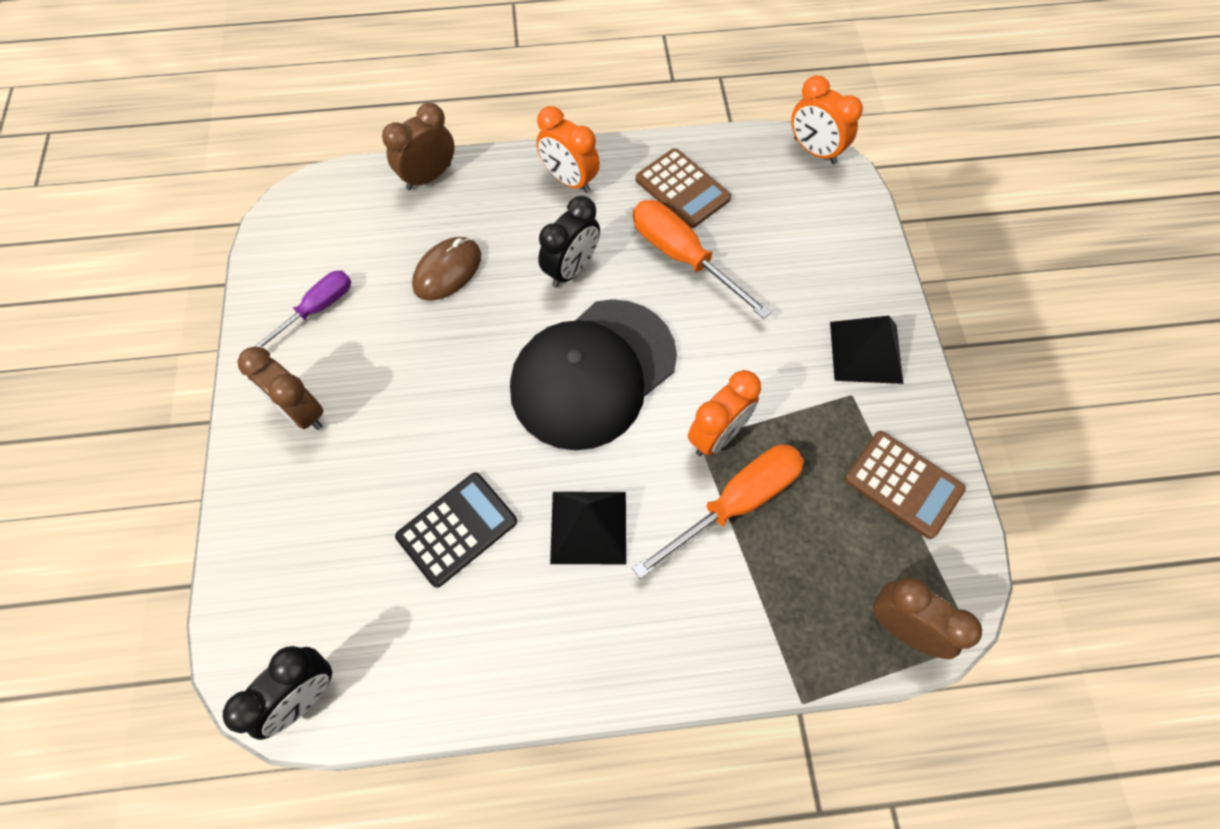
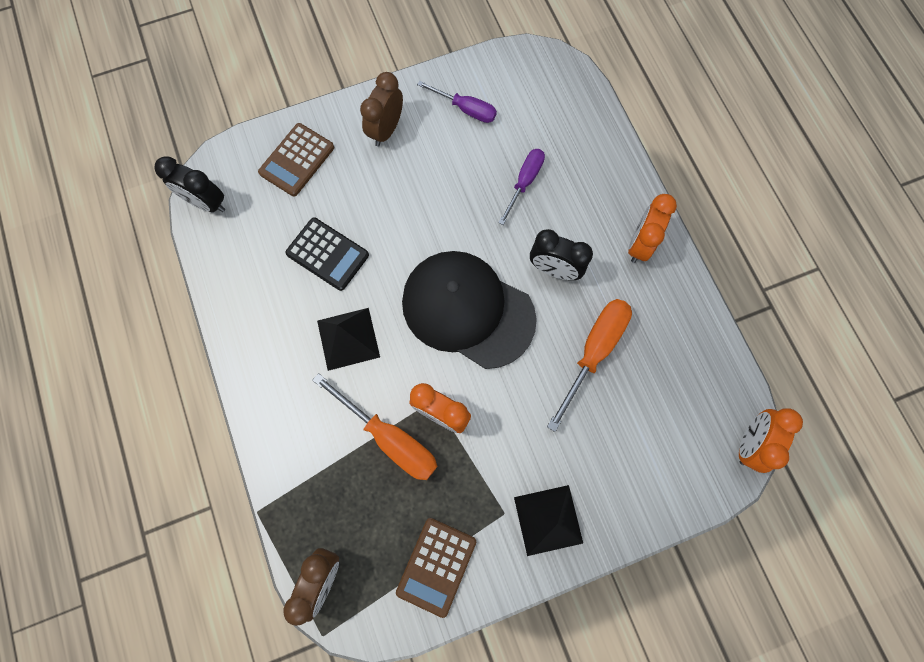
camera: 75 degrees right, 10 degrees up
brown clock [382,103,455,190] -> none
brown mouse [412,237,481,301] -> purple screwdriver [498,149,545,225]
brown calculator [636,148,731,228] -> brown calculator moved to [258,123,334,196]

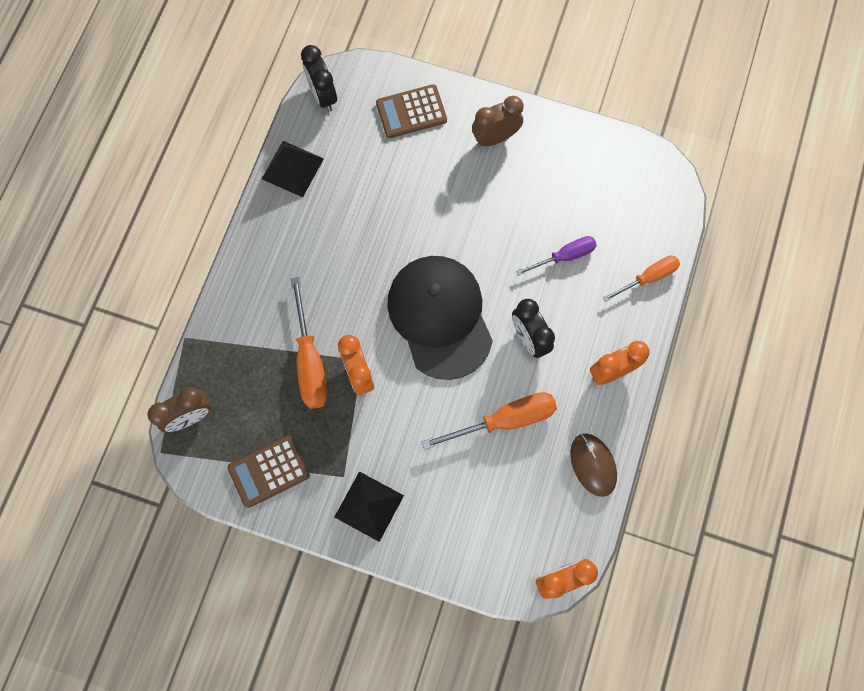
camera: 40 degrees right, 0 degrees up
black calculator [285,218,369,291] -> none
black pyramid [317,308,380,371] -> black pyramid moved to [262,141,324,197]
purple screwdriver [417,81,497,123] -> none
none -> brown mouse [570,433,617,497]
none -> orange screwdriver [603,256,680,302]

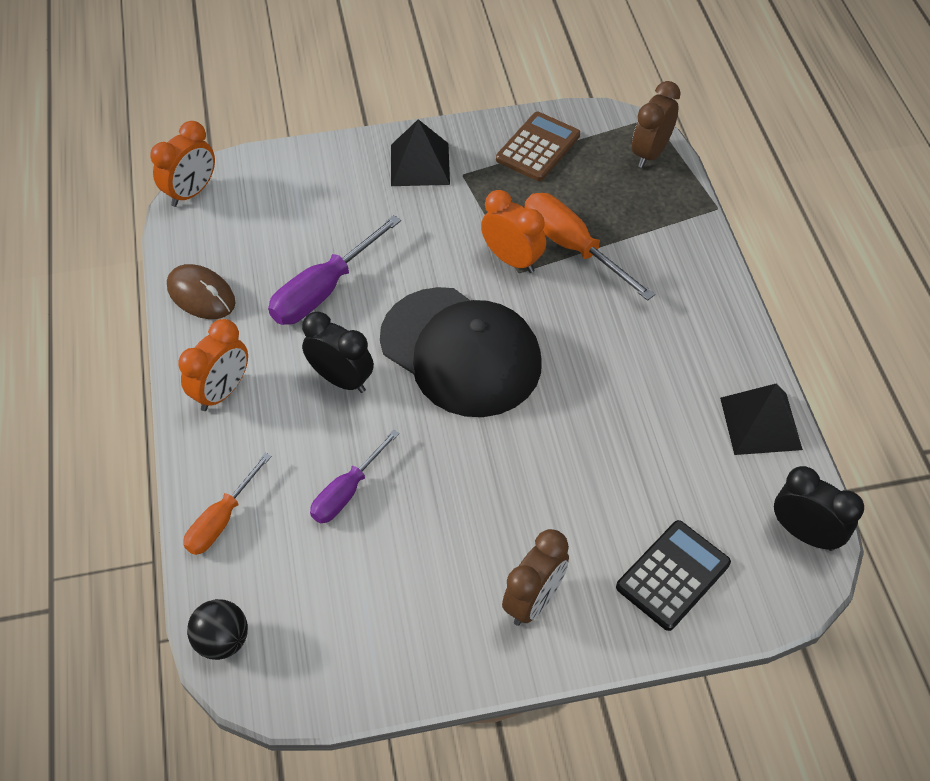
camera: 150 degrees right, 20 degrees down
brown calculator [376,84,447,138] -> black calculator [616,520,731,631]
orange screwdriver [421,392,557,450] -> purple screwdriver [268,215,401,325]
none -> black ball [187,599,248,660]

